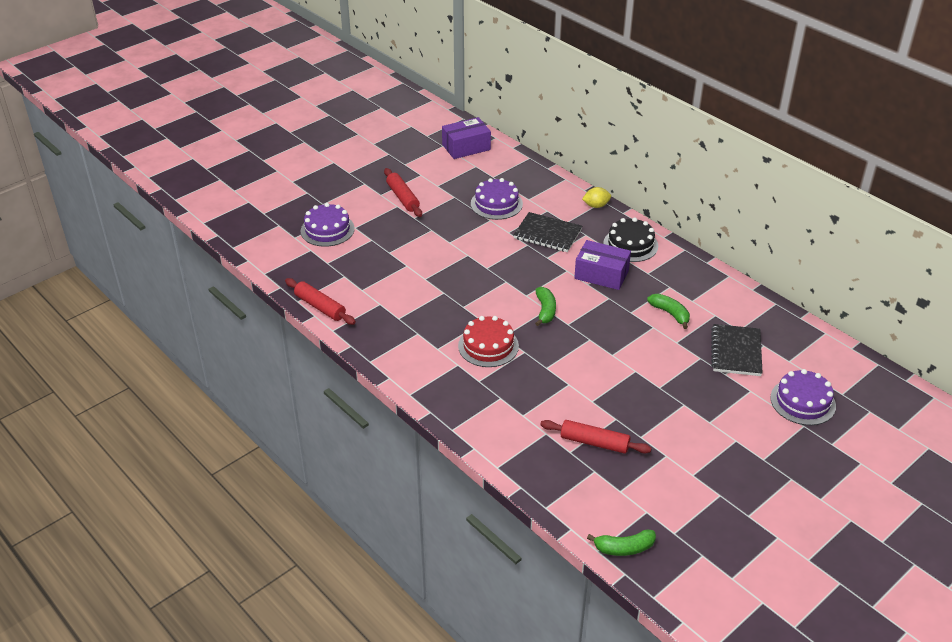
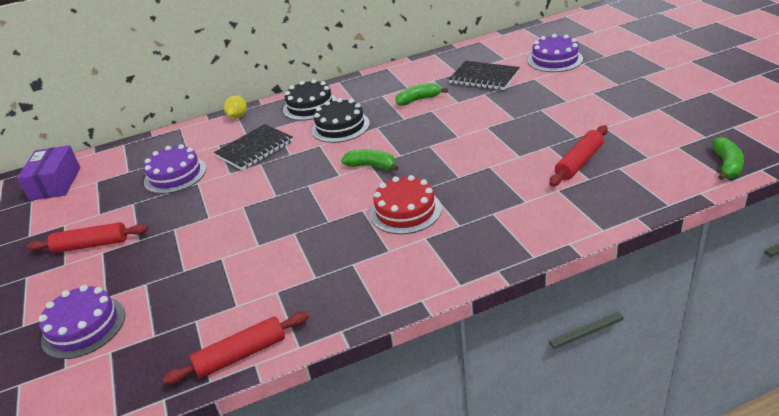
camera: 65 degrees left, 5 degrees down
purple box [574,240,631,290] -> black cake [311,98,370,143]

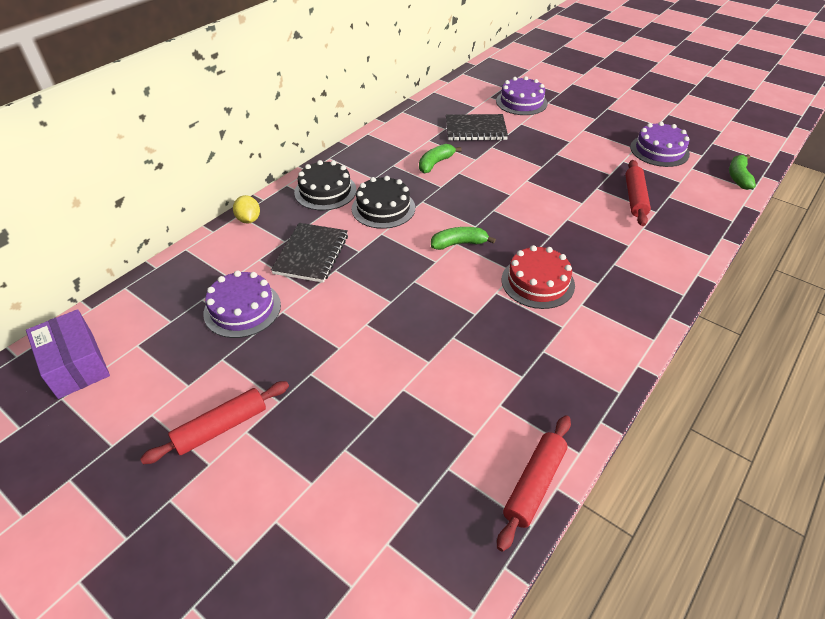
camera: 35 degrees left, 10 degrees up
purple cake [39,285,125,359] -> purple cake moved to [630,122,690,167]
green banana [712,137,744,180] -> green banana turned 150 degrees counterclockwise [729,154,756,190]

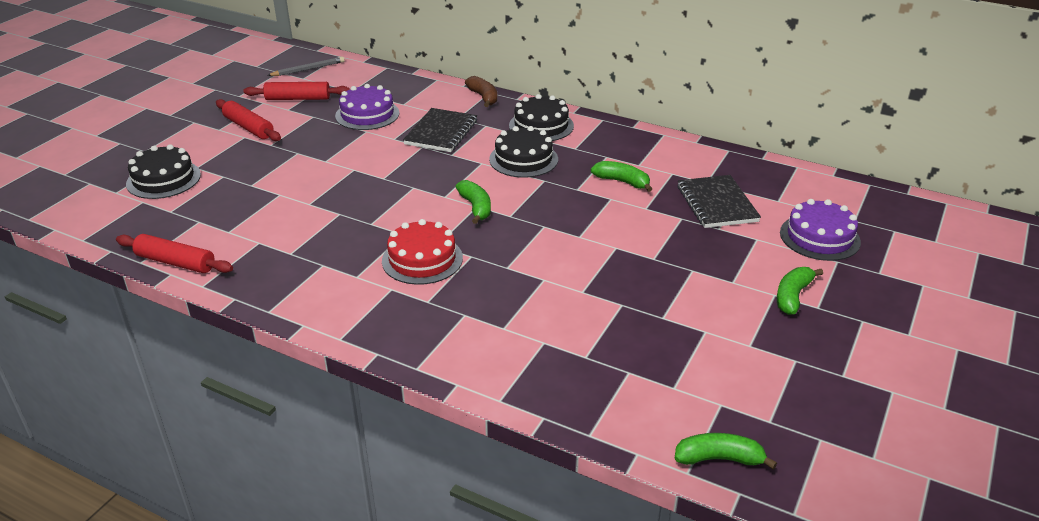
camera: 80 degrees right, 10 degrees down
purple box [26,309,110,399] -> grey pencil [267,57,345,76]
yellow lemon [233,195,260,224] -> brown banana [465,76,497,107]
black notebook [271,223,348,283] -> black notebook turned 75 degrees counterclockwise [403,108,477,152]
red rolling pin [625,160,651,226] -> red rolling pin moved to [243,82,350,100]
purple cake [630,122,690,167] -> none
none -> black cake [126,144,201,199]
none -> green banana [777,267,823,315]

